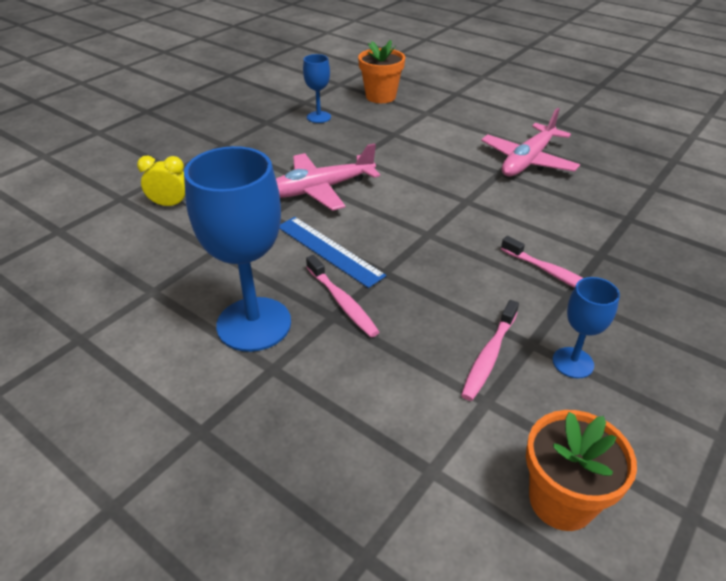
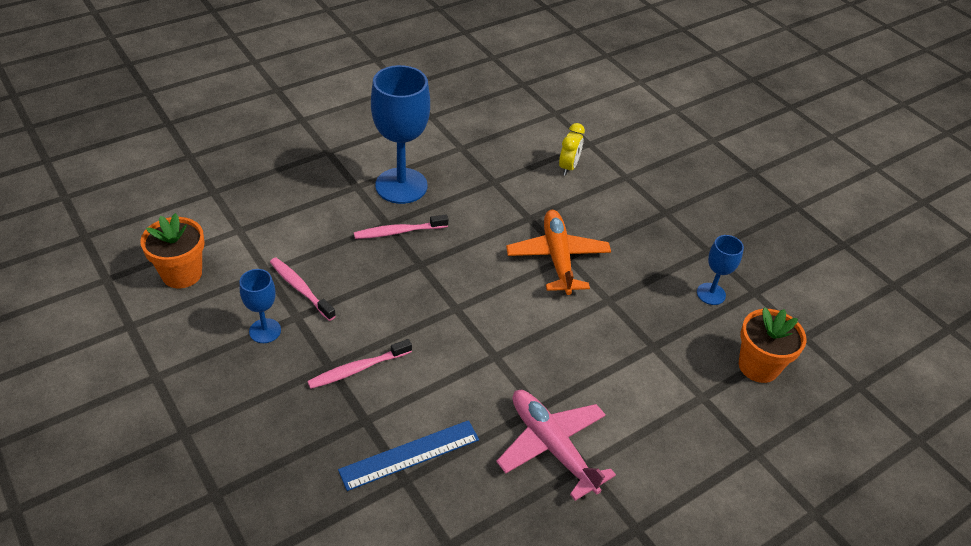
camera: 105 degrees right, 5 degrees up
pink plane [276,143,380,211] -> orange plane [506,210,611,295]
blue ruler [279,217,386,288] -> blue ruler moved to [338,420,479,491]

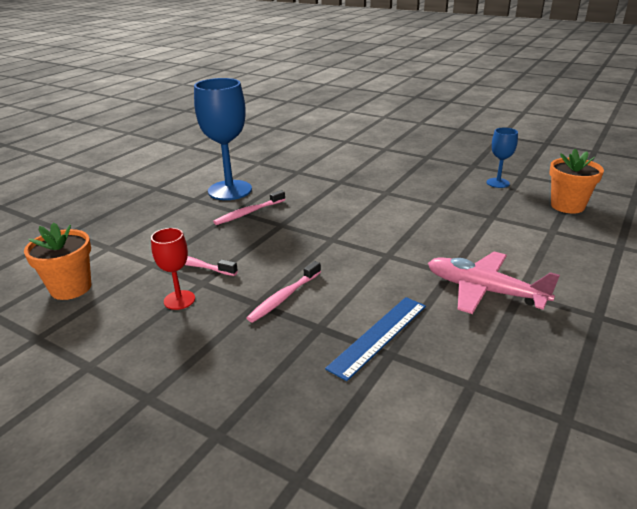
camera: 20 degrees left, 15 degrees down
blue goblet [239,269,281,343] -> red goblet [151,228,195,310]
orange plane [506,210,611,295] -> none
yellow clock [559,123,585,176] -> none

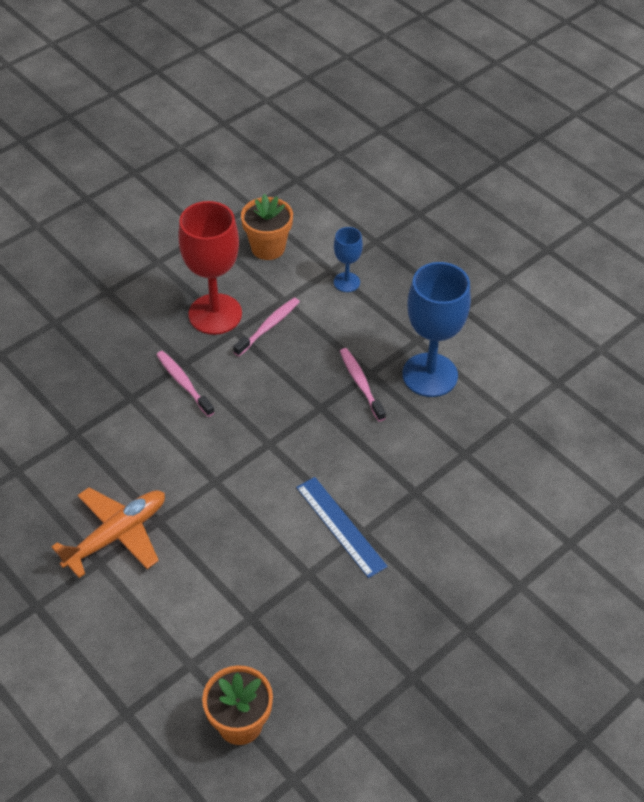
camera: 105 degrees right, 20 degrees up
red goblet [151,228,195,310] -> red goblet [178,201,242,335], size x1.96
blue ruler [325,297,426,381] -> blue ruler moved to [296,477,388,578]
pink plane [428,251,560,314] -> orange plane [52,487,165,578]
blue goblet [487,128,518,188] -> blue goblet moved to [334,227,363,292]

